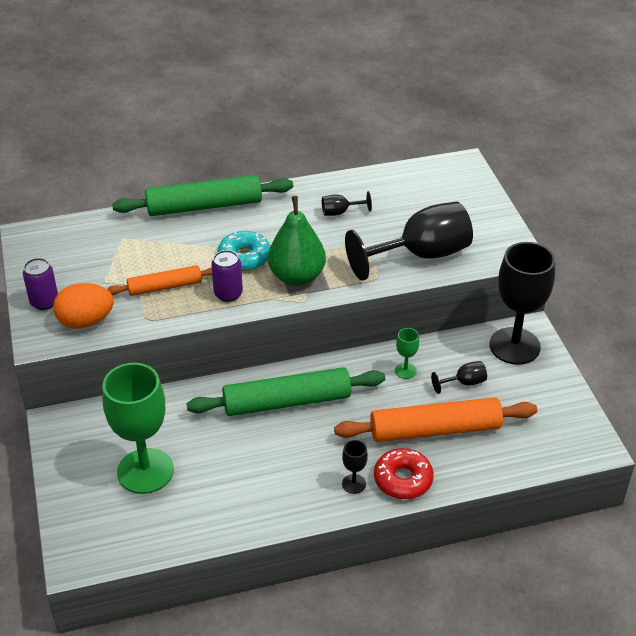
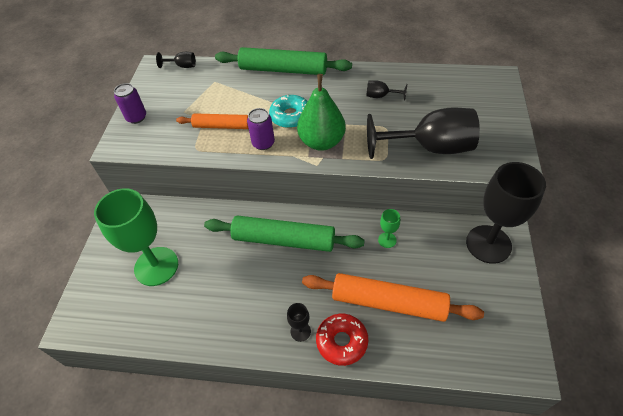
camera: 25 degrees right, 10 degrees up
orange egg [53,283,114,329] -> none
black goblet [431,361,487,394] -> black goblet moved to [156,52,196,68]

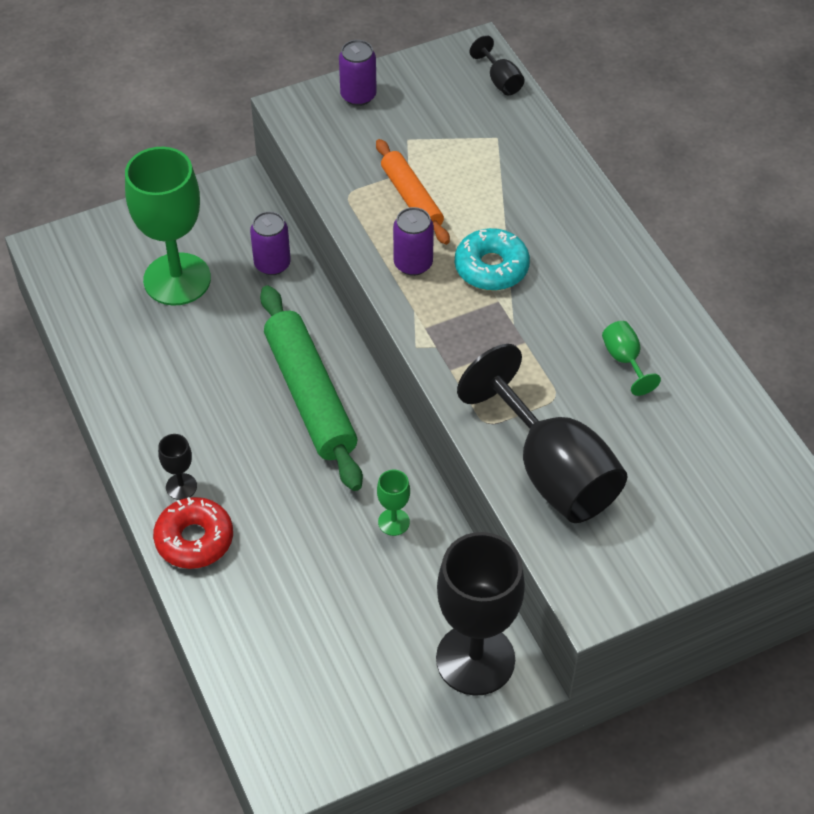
camera: 55 degrees right, 0 degrees up
green rolling pin [215,47,352,75] -> none
green pear [297,74,346,151] -> none
orange rolling pin [302,273,484,322] -> none
black goblet [366,80,407,101] -> green goblet [602,321,661,396]
none -> purple can [250,211,291,275]

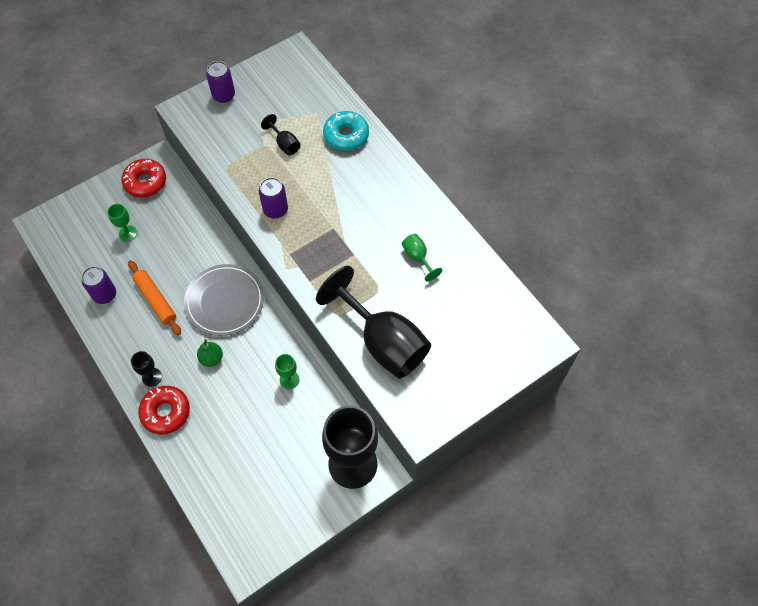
camera: 10 degrees left, 10 degrees up
green goblet [125,147,211,306] -> green goblet [107,204,137,241], size x0.42
purple can [250,211,291,275] -> purple can moved to [82,266,116,304]
green rolling pin [260,285,363,491] -> grey plate [184,264,264,336]
orange rolling pin [376,139,450,245] -> orange rolling pin moved to [128,260,181,335]
turquoise donut [455,228,530,291] -> turquoise donut moved to [323,111,369,151]
black goblet [470,36,525,95] -> black goblet moved to [261,114,300,155]
none -> red donut [121,159,166,198]
none -> green pear [197,339,223,367]

